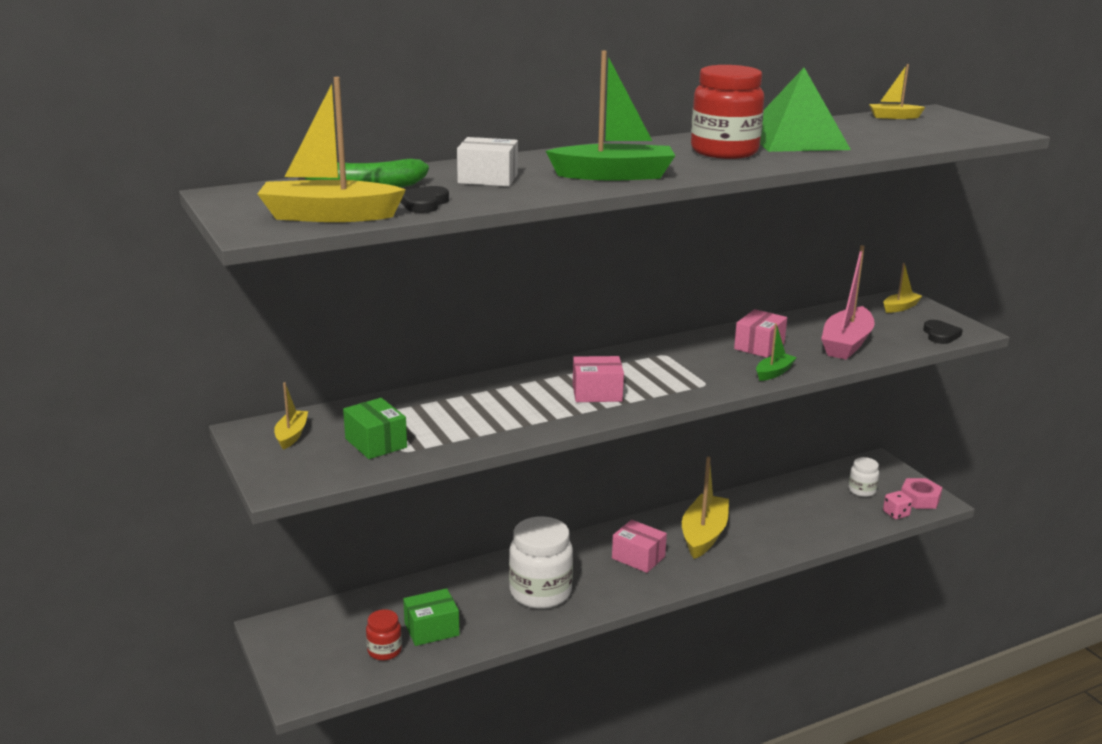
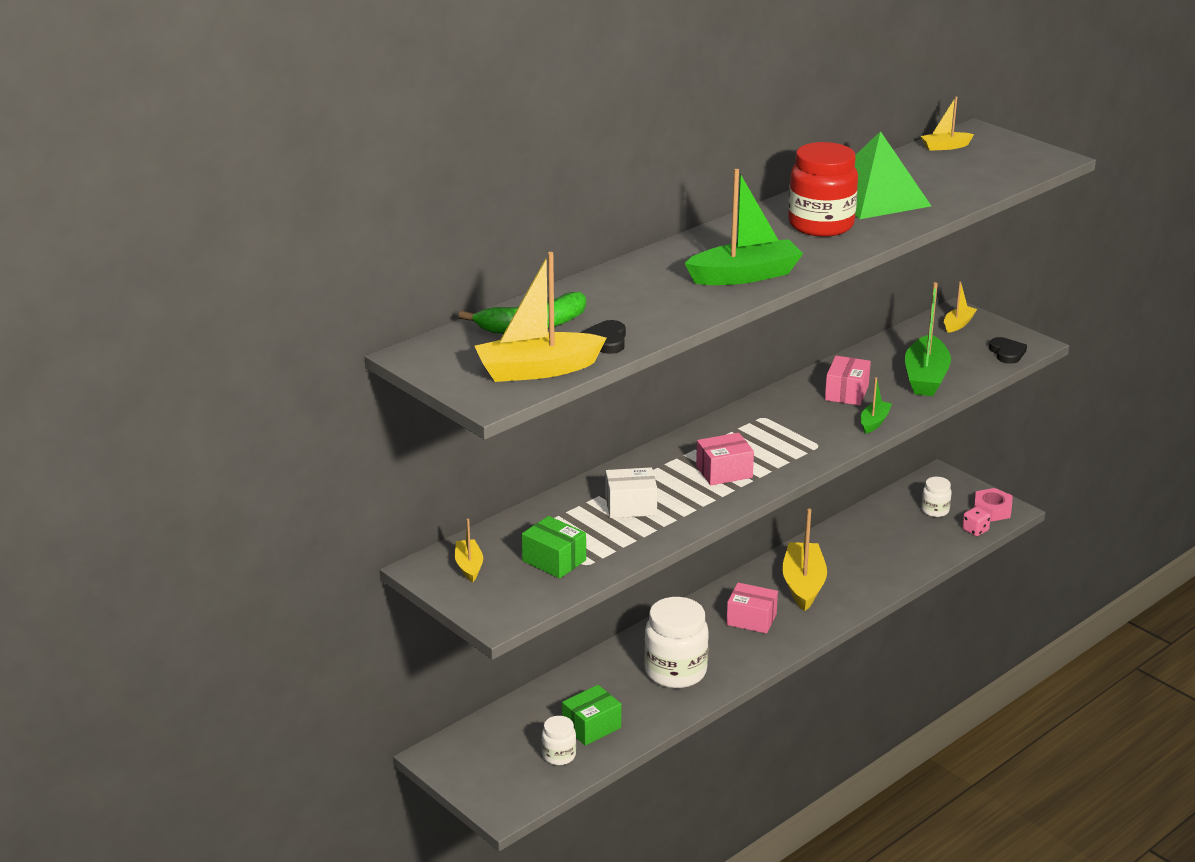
camera: 15 degrees left, 5 degrees up
red jar [366,609,402,661] -> white jar [542,716,576,765]
white box [457,137,518,187] -> white box moved to [606,467,657,518]
pink boat [821,245,875,360] -> green boat [905,282,951,396]

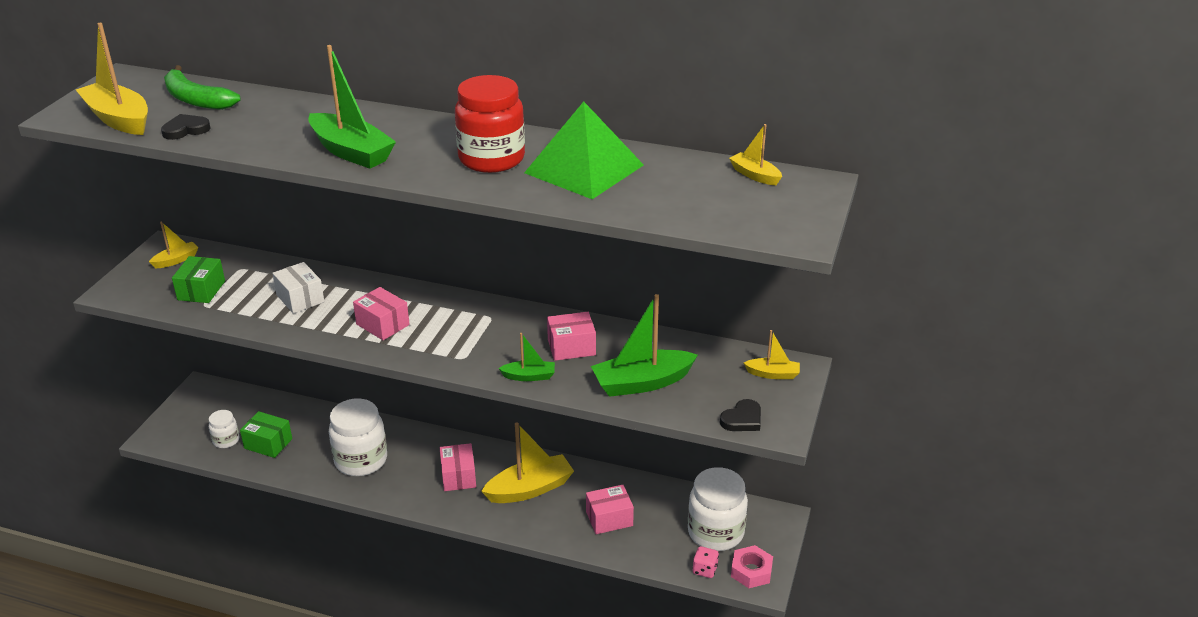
camera: 60 degrees right, 5 degrees up
white jar [921,477,952,517] -> white jar [688,467,748,551], size x1.96
none -> pink box [586,485,634,534]

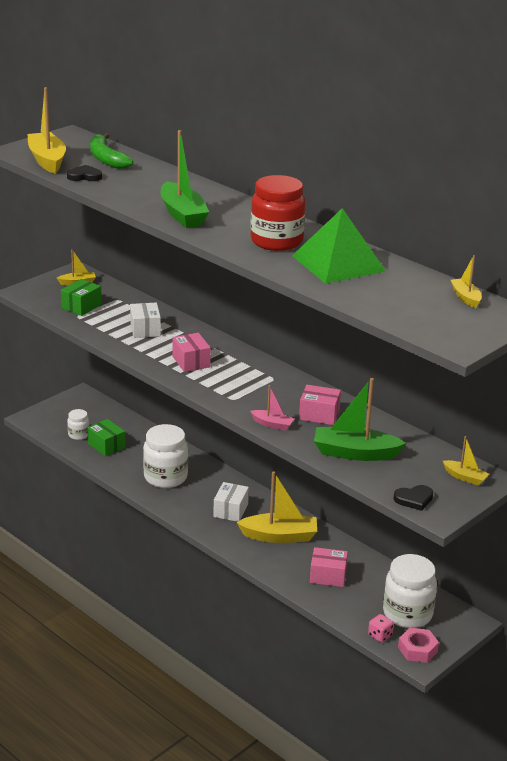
camera: 25 degrees right, 5 degrees down
pink box [440,443,476,491] -> white box [213,482,249,522]
green boat [498,333,555,381] -> pink boat [250,385,294,431]

